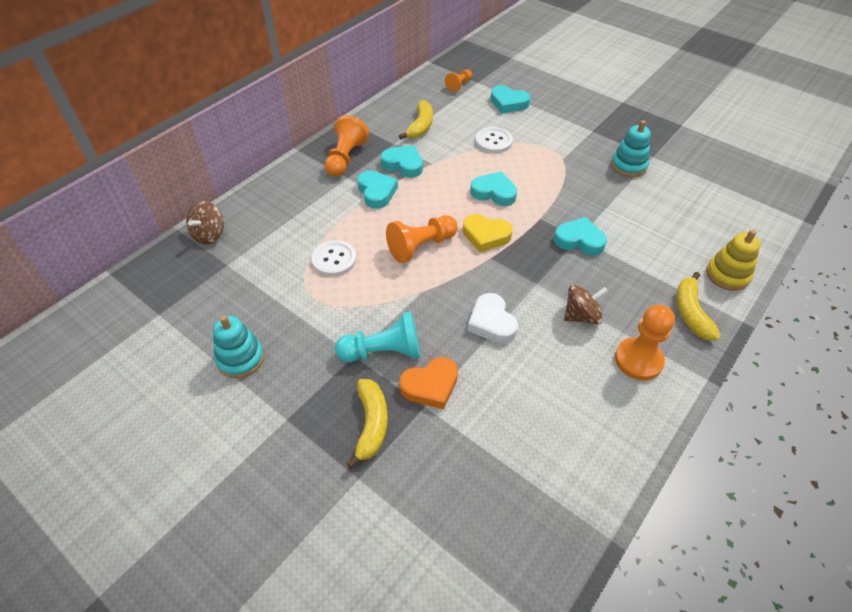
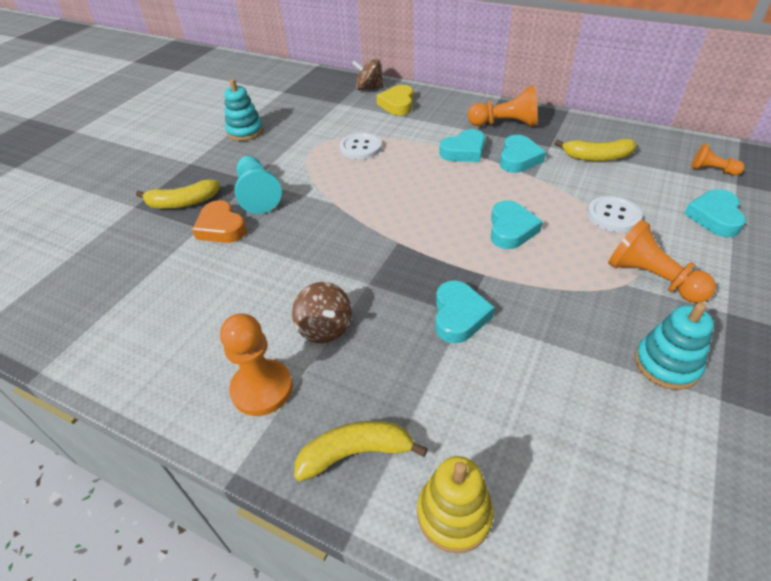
camera: 80 degrees right, 5 degrees down
orange pawn [386,215,458,263] -> orange pawn moved to [608,220,716,303]
yellow heart [463,214,513,252] -> yellow heart moved to [376,85,413,116]
white heart [468,293,518,343] -> none

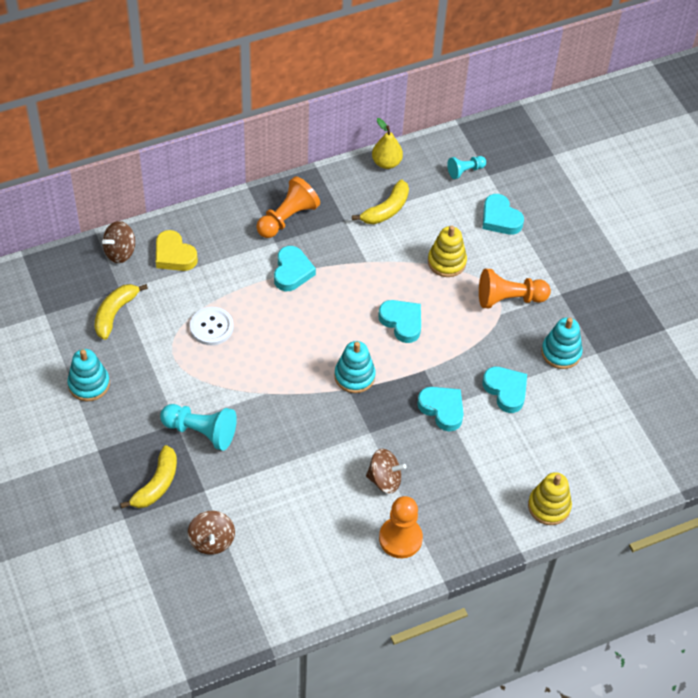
camera: 55 degrees left, 10 degrees up
orange heart [192,200,247,243] -> none
yellow banana [294,421,428,481] -> yellow banana moved to [95,284,148,340]
turquoise heart [500,135,546,173] -> turquoise heart moved to [483,367,527,413]
white button [587,196,642,232] -> yellow stacking toy [428,226,467,277]
orange pawn [691,143,745,176] -> turquoise pawn [447,156,486,179]
none -> brown spinning top [188,511,235,555]
none -> turquoise stacking toy [334,341,376,393]
none -> yellow pear [372,118,403,169]

